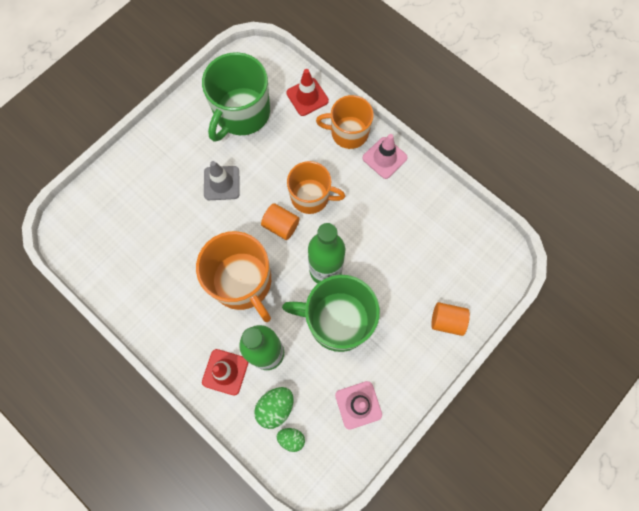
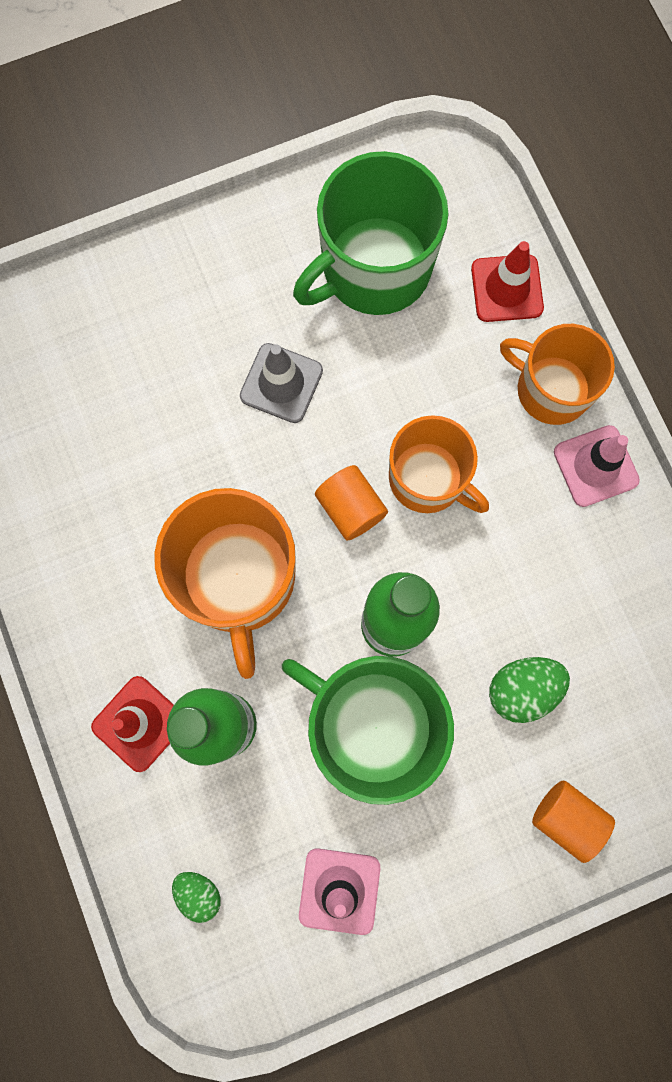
camera: 25 degrees right, 5 degrees up
green egg [254,387,293,429] -> green egg moved to [489,657,570,723]

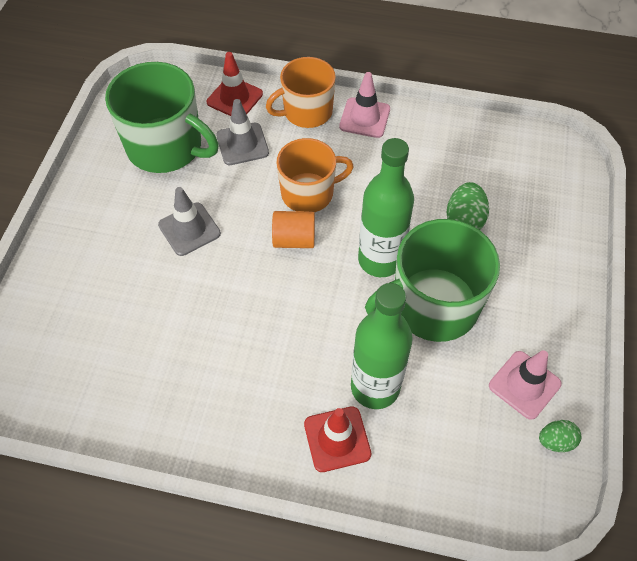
camera: 55 degrees left, 20 degrees down
orange mug [154,488,296,679] -> none
green egg [172,872,221,923] -> green egg moved to [539,420,581,452]
green mug [293,151,448,315] -> green mug turned 60 degrees counterclockwise [105,62,219,173]
orange cylinder [532,780,615,863] -> none
none -> grey traffic cone [216,99,269,165]

